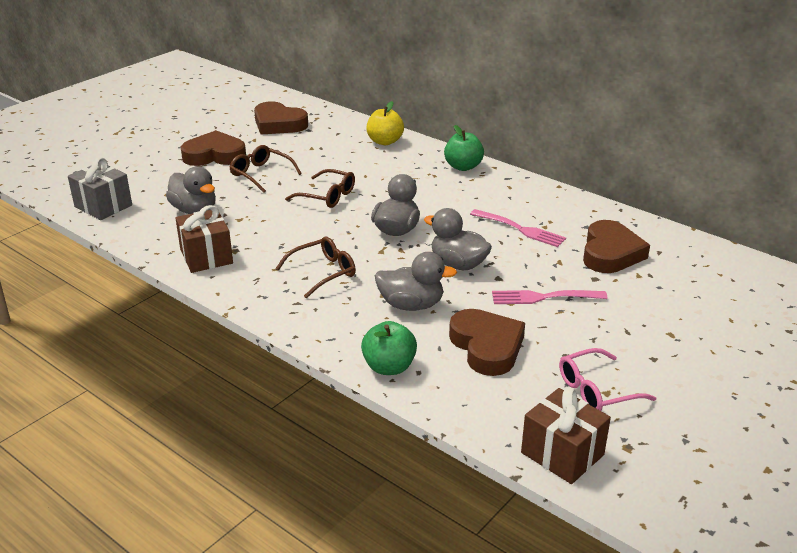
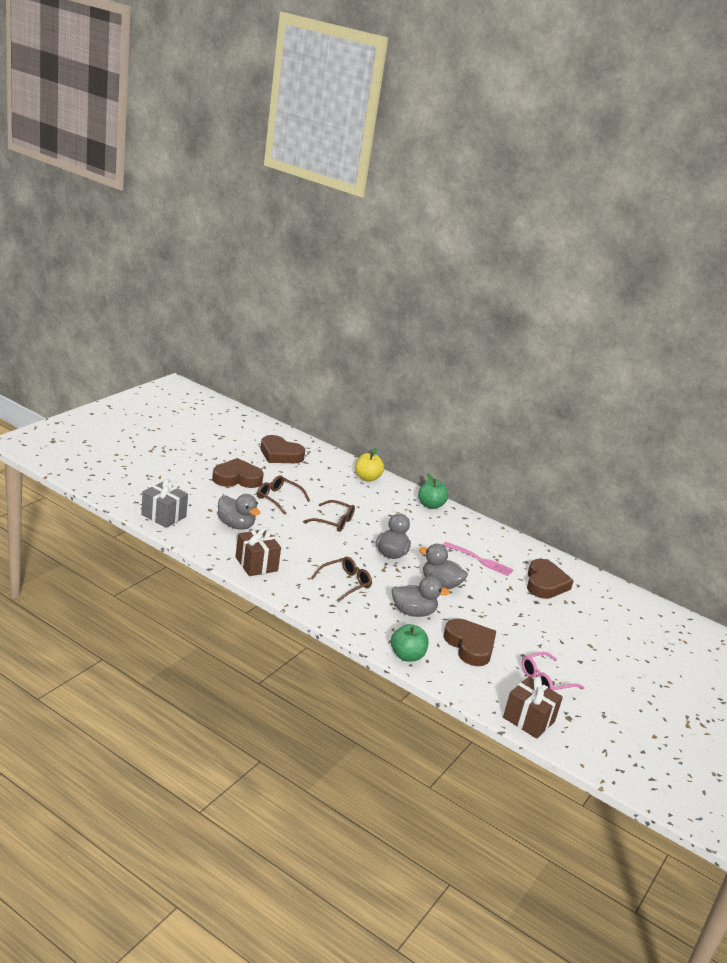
camera: 10 degrees left, 5 degrees down
pink fork [492,290,608,304] -> none

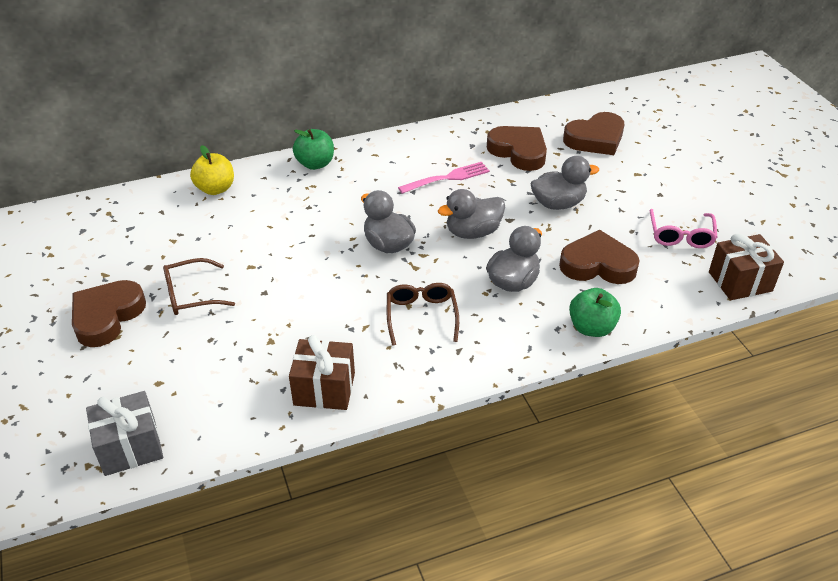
camera: 50 degrees left, 15 degrees up
grey duck [217,494,260,530] -> grey duck moved to [530,156,599,210]
brown heart [261,435,305,463] -> brown heart moved to [563,112,624,155]
brown glasses [303,500,355,532] -> none

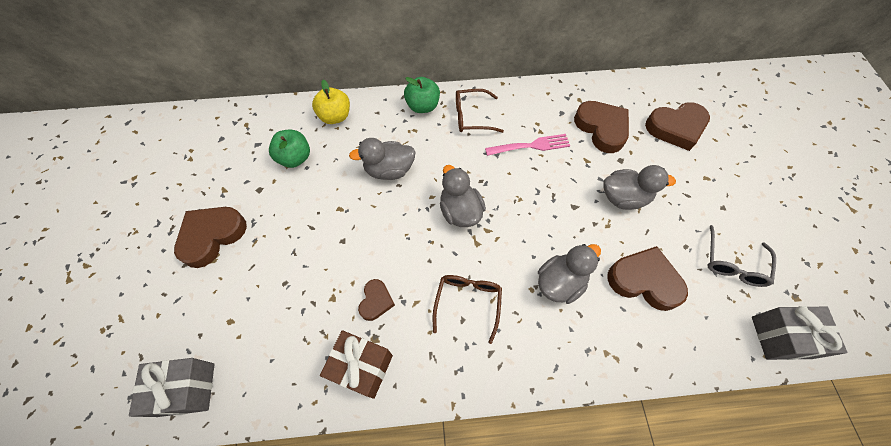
camera: 15 degrees right, 20 degrees up
brown glasses [163,258,235,315] -> brown glasses moved to [456,89,504,133]
grey duck [438,189,505,239] -> grey duck moved to [349,138,416,180]
green apple [569,288,621,337] -> green apple moved to [269,130,310,168]
pink glasses [650,209,717,248] -> grey glasses [708,225,776,287]
brown gift [709,234,784,300] -> grey gift [752,306,848,360]
none -> brown heart [358,279,395,321]

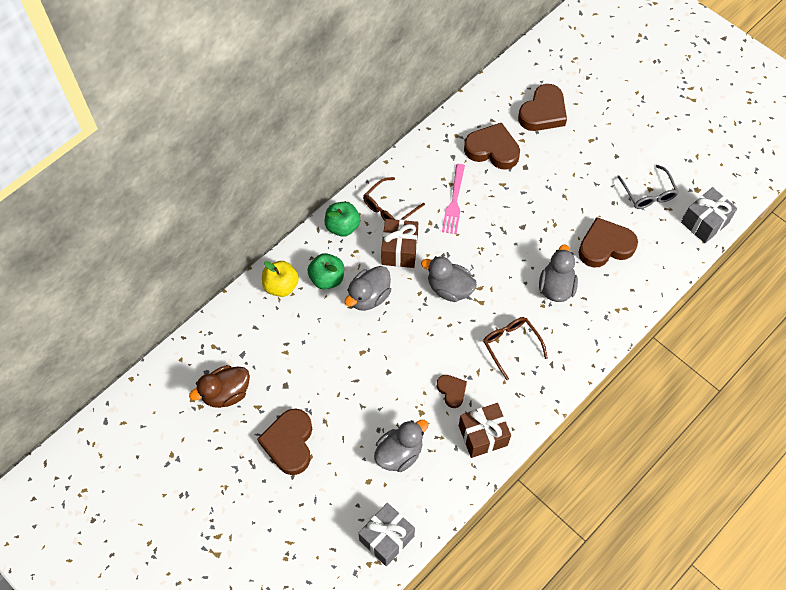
camera: 40 degrees left, 0 degrees up
green apple [269,130,310,168] -> green apple moved to [307,253,344,289]
pink fork [485,134,570,156] -> pink fork turned 150 degrees clockwise [442,164,465,234]
grey duck [603,165,676,210] -> grey duck moved to [374,420,429,472]
none -> brown duck [189,365,250,408]
none -> brown gift [381,219,418,268]

